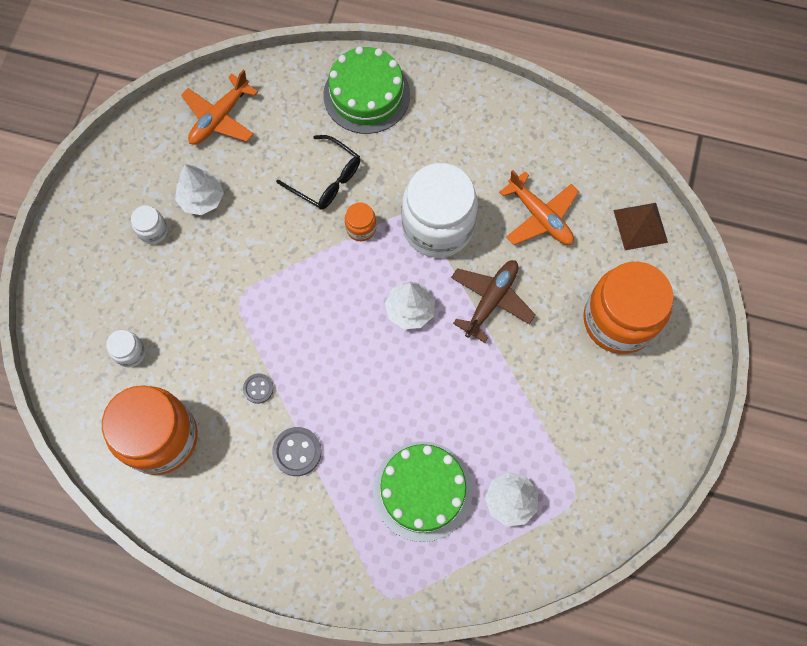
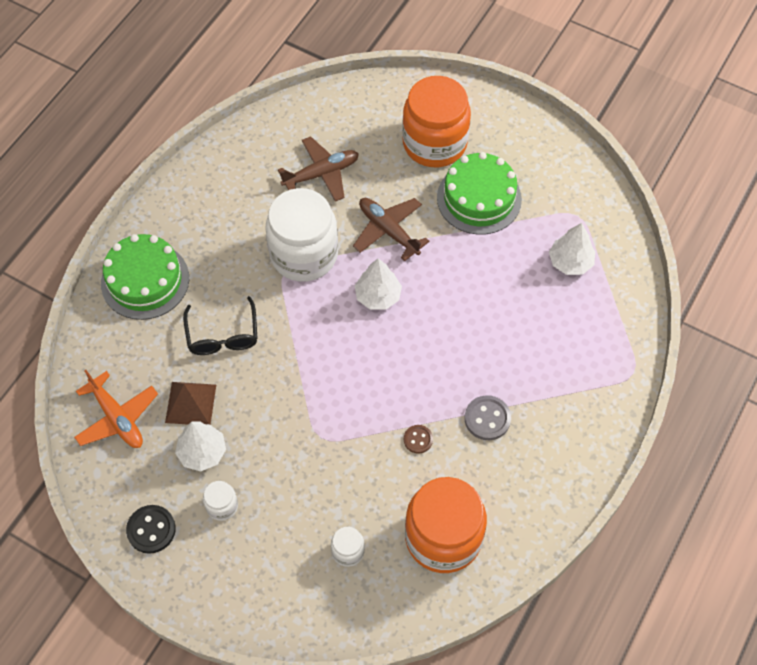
camera: 75 degrees left, 10 degrees down
grey button [243,373,274,404] -> brown button [404,425,433,454]
black glasses [276,135,360,210] -> black glasses turned 120 degrees clockwise [183,296,258,355]
orange jar [345,202,376,241] -> none
green cake [373,441,473,542] -> green cake moved to [437,152,522,235]
orange plane [499,170,579,245] -> brown plane [278,136,359,202]
brown pyramid [613,203,668,250] -> brown pyramid moved to [165,382,216,425]
none -> black button [126,505,176,554]

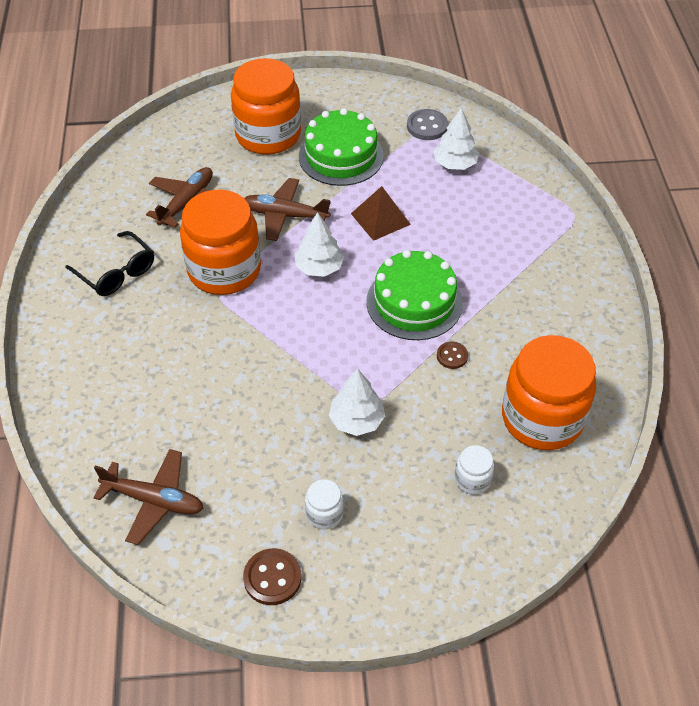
camera: 35 degrees left, 10 degrees down
orange plane [74,370,158,448] -> brown plane [94,449,204,545]
green cake [101,234,189,320] -> green cake moved to [366,250,463,340]
black button [126,505,176,554] -> brown button [243,548,301,605]
brown pyramid [165,382,216,425] -> brown pyramid moved to [351,186,411,241]
white tree [175,422,226,471] -> white tree moved to [329,369,385,436]
black glasses [183,296,258,355] -> black glasses moved to [65,231,154,296]
white jar [266,188,338,282] -> orange jar [180,190,261,295]
grey button [465,395,511,440] -> grey button moved to [407,109,448,140]

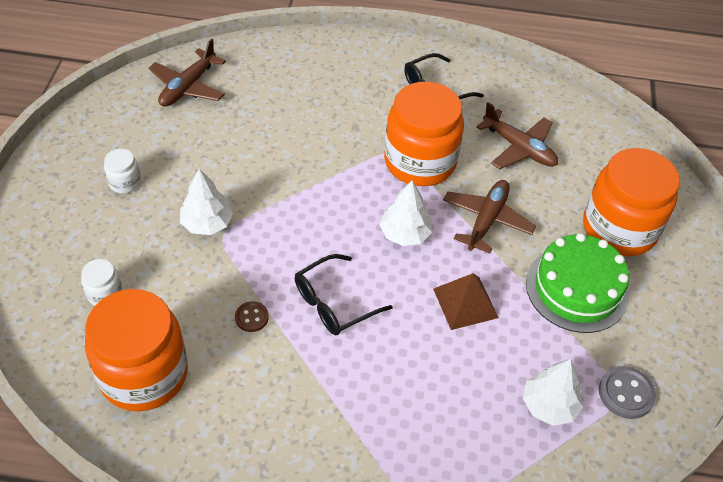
camera: 100 degrees right, 0 degrees up
brown button [243,548,301,605] -> none
green cake [366,250,463,340] -> black glasses [295,254,393,335]

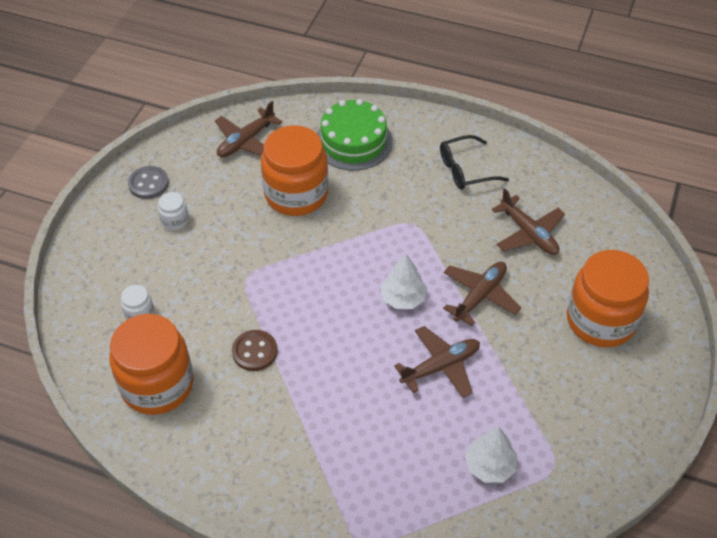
camera: 15 degrees right, 0 degrees up
white tree [180,169,233,235] -> none
brown button [235,301,269,332] -> brown button [232,330,277,371], size x1.59
black glasses [295,254,393,335] -> none
orange jar [384,82,464,186] -> orange jar moved to [261,125,328,216]
brown pyramid [433,273,499,330] -> brown plane [394,326,480,398]
green cake [526,233,629,333] -> green cake moved to [317,99,393,170]
grey button [599,366,656,419] -> grey button moved to [128,166,169,199]

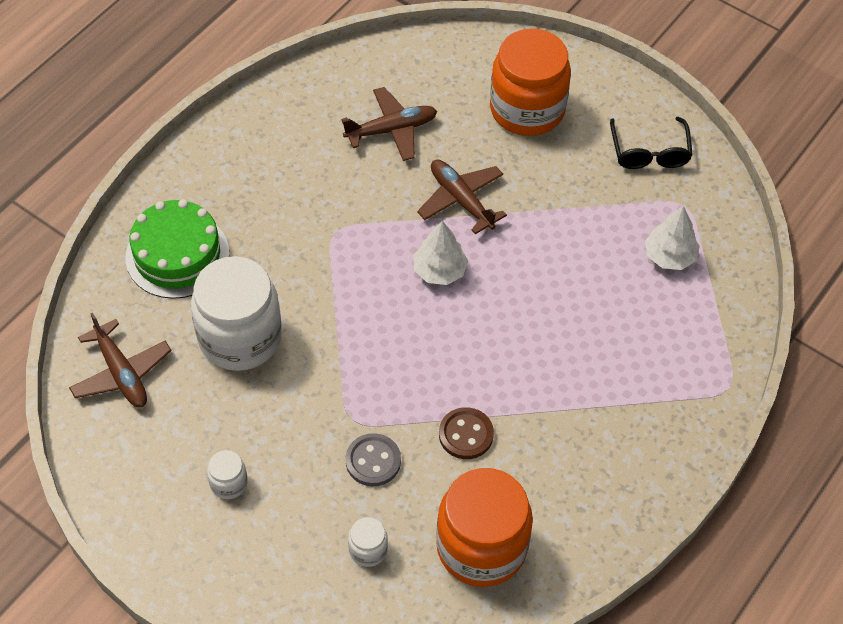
camera: 75 degrees left, 5 degrees up
grey button [128,166,169,199] -> grey button moved to [346,433,401,486]
orange jar [261,125,328,216] -> white jar [191,256,282,371]
brown plane [394,326,480,398] -> none
black glasses [440,135,509,190] -> black glasses moved to [610,117,693,169]

